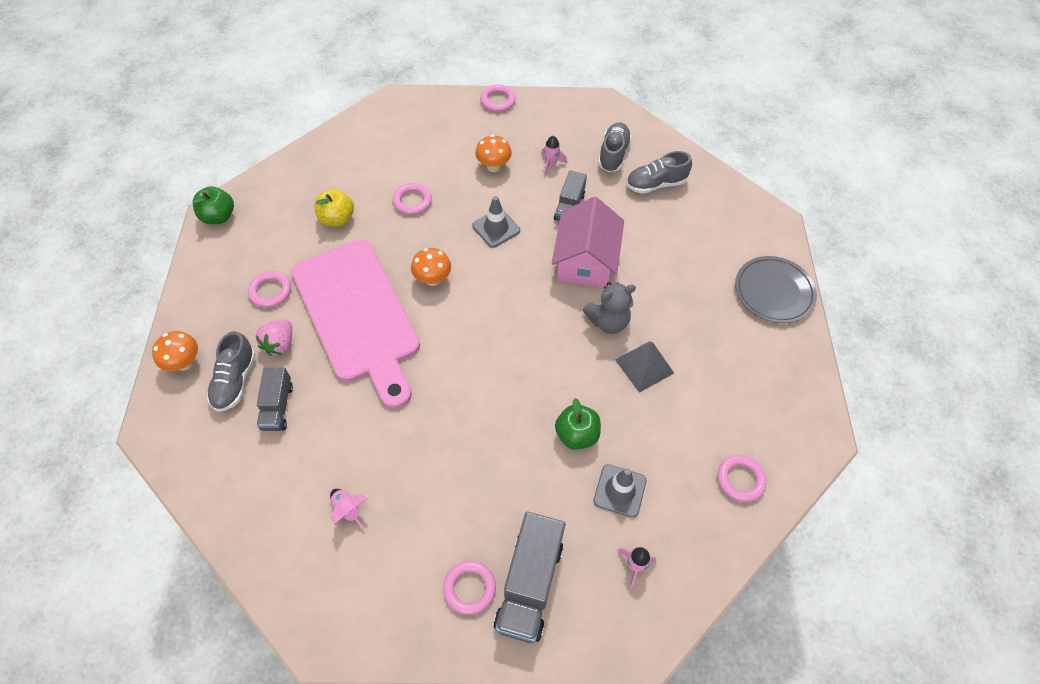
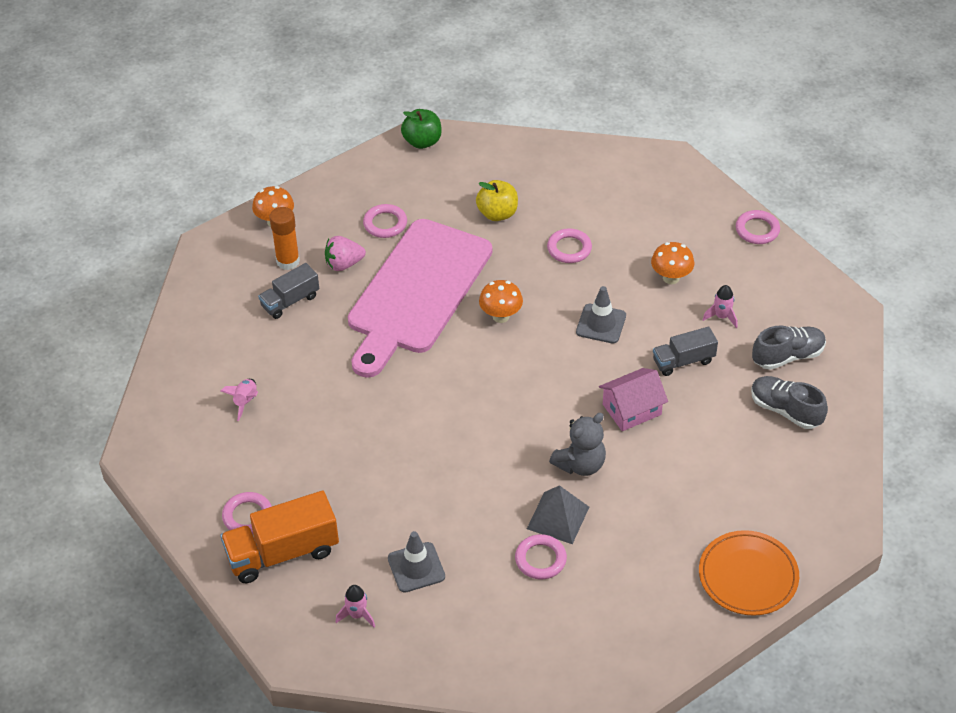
camera: 55 degrees right, 10 degrees down
grey shoe [207,331,256,412] -> orange glue stick [270,207,300,270]
grey truck [494,512,566,643] -> orange truck [220,491,339,583]
pink house [552,197,624,288] -> pink house [599,368,668,431], size x0.66
green apple [555,398,601,450] -> none
grey teddy bear [583,282,636,334] -> grey teddy bear turned 75 degrees counterclockwise [549,413,606,476]
pink ring [718,455,767,502] -> pink ring moved to [515,534,567,579]
grey plate [735,256,817,323] -> orange plate [699,530,799,616]

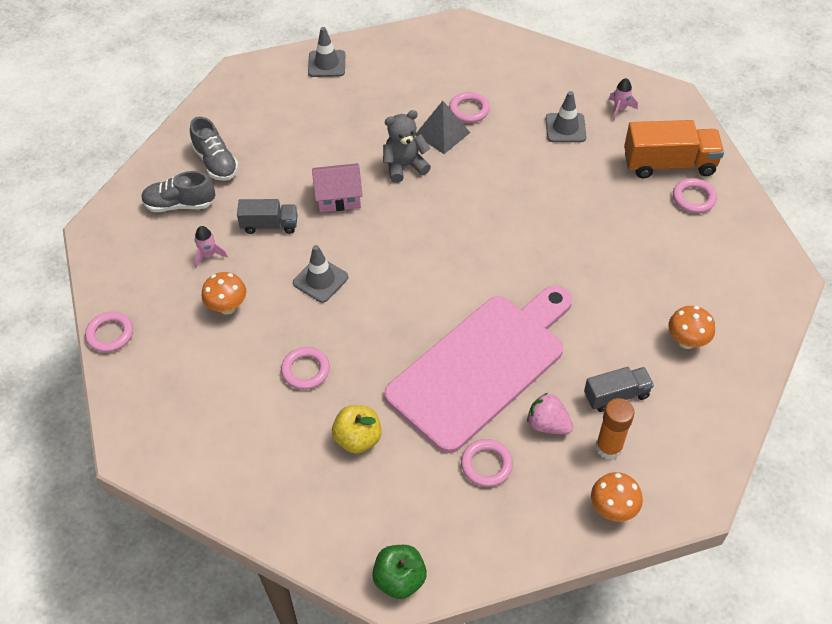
camera: 160 degrees left, 5 degrees up
pink rocket [221,379,258,421] -> none
pink strawberry [325,236,366,271] -> pink strawberry turned 150 degrees counterclockwise [527,393,573,435]
orange mushroom [479,280,523,323] -> orange mushroom moved to [668,306,715,349]
orange plate [699,530,799,616] -> grey traffic cone [308,27,345,77]

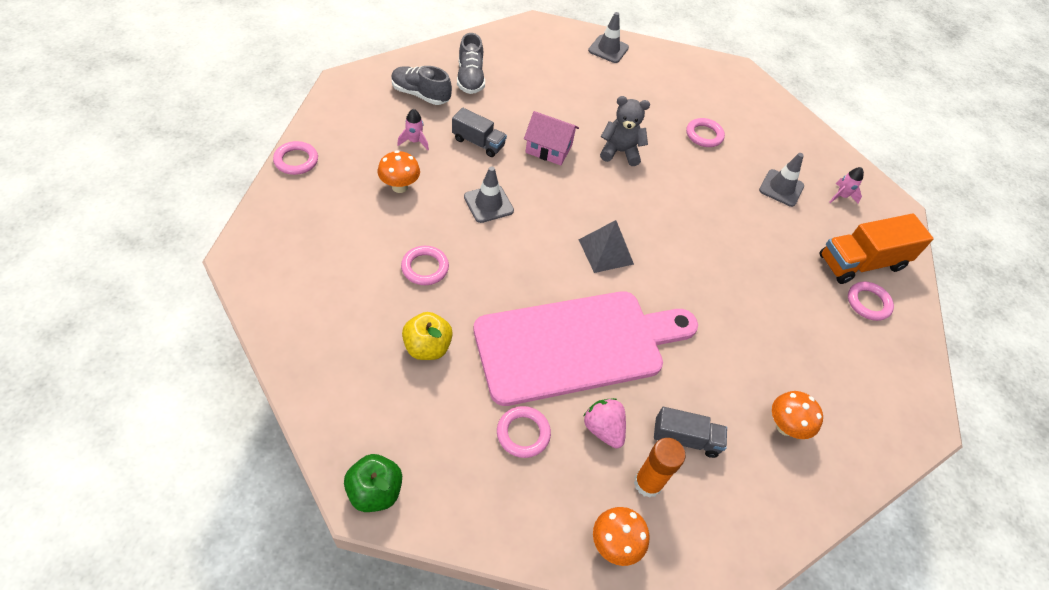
camera: 20 degrees right, 0 degrees up
grey pyramid [415,101,470,154] -> grey pyramid moved to [579,220,634,273]
orange truck [624,120,724,178] -> orange truck turned 135 degrees clockwise [820,214,934,284]

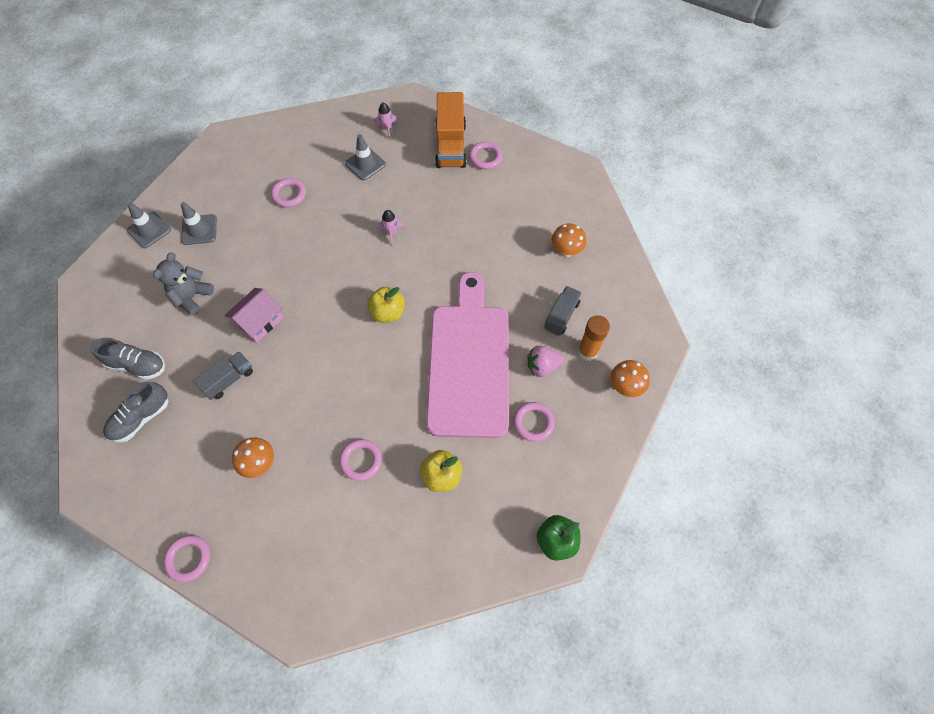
camera: 65 degrees left, 10 degrees up
pink rocket [397,109,429,150] -> pink rocket moved to [377,210,404,246]
grey traffic cone [464,166,514,223] -> grey traffic cone moved to [181,202,217,245]
grey pyramid [579,220,634,273] -> yellow apple [367,287,405,323]
grey teddy bear [600,96,650,166] -> grey teddy bear moved to [153,252,214,316]

